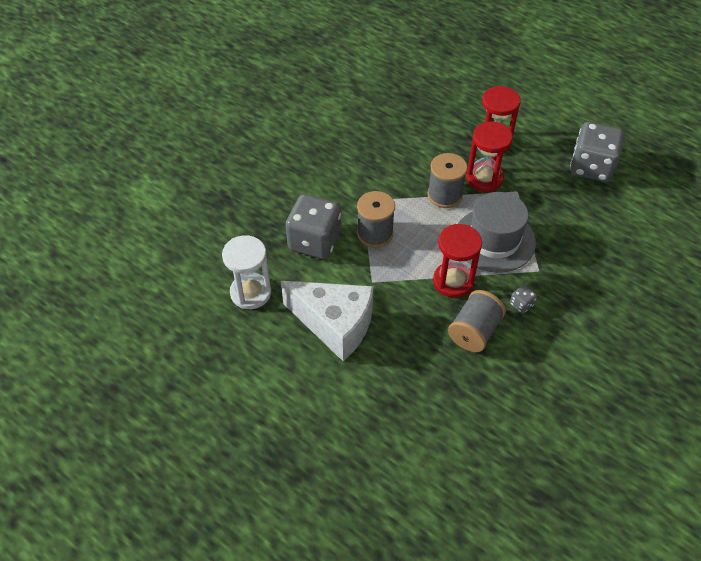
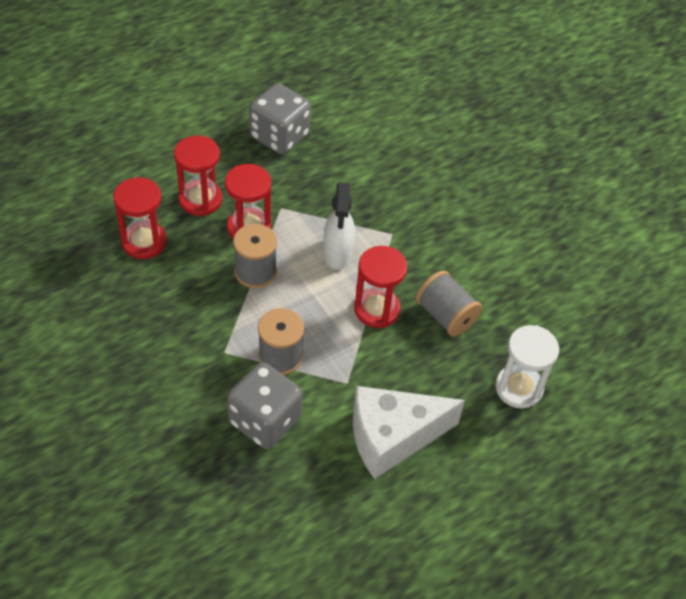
camera: 75 degrees left, 0 degrees up
white hourglass [222,235,271,309] -> white hourglass moved to [496,325,559,408]
white cheese [281,281,374,361] -> white cheese turned 150 degrees counterclockwise [353,386,465,479]
grey hat [458,192,536,273] -> white spray bottle [323,183,355,270]
grey dice [510,285,537,314] -> none
none -> red hourglass [113,177,167,259]

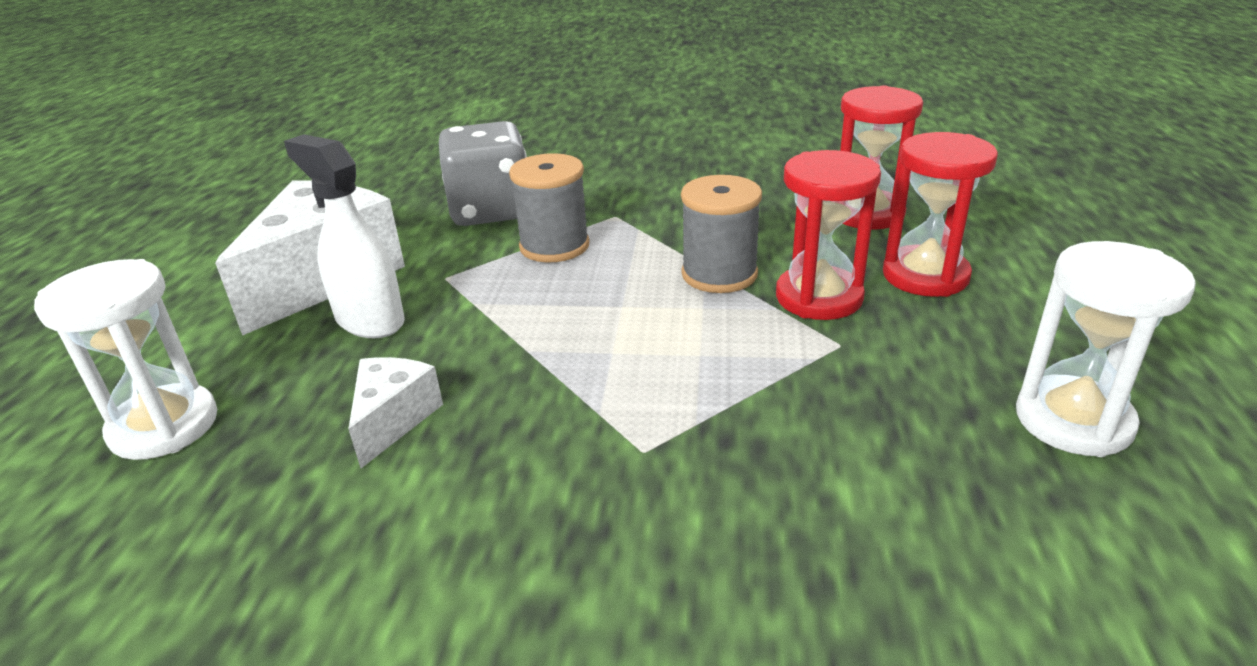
camera: 135 degrees right, 20 degrees down
grey dice [249,83,311,154] -> white hourglass [1016,241,1196,457]
white spray bottle [323,183,355,270] -> white spray bottle moved to [284,134,405,338]
red hourglass [354,246,407,328] -> none
grey spool [416,270,482,337] -> white cheese [348,357,443,468]

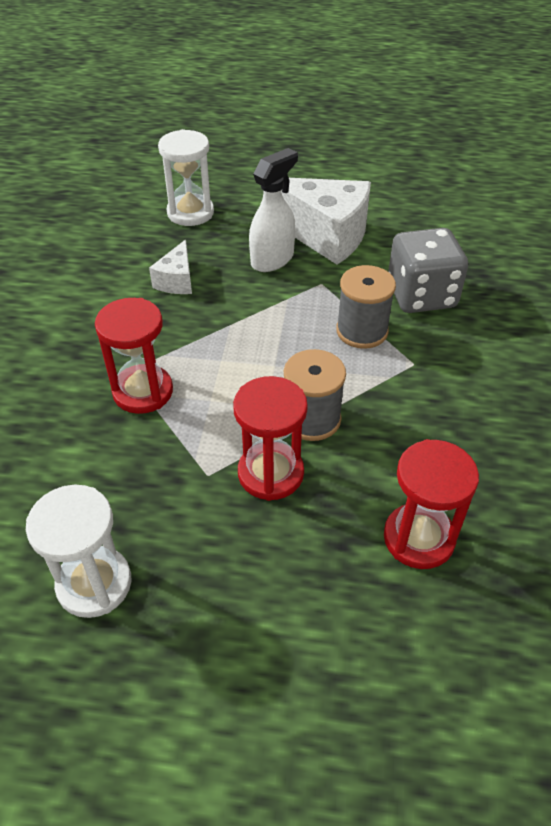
camera: 90 degrees right, 15 degrees up
white cheese [348,357,443,468] -> white cheese turned 90 degrees clockwise [149,240,192,294]
red hourglass [883,132,998,297] -> red hourglass moved to [95,298,173,414]

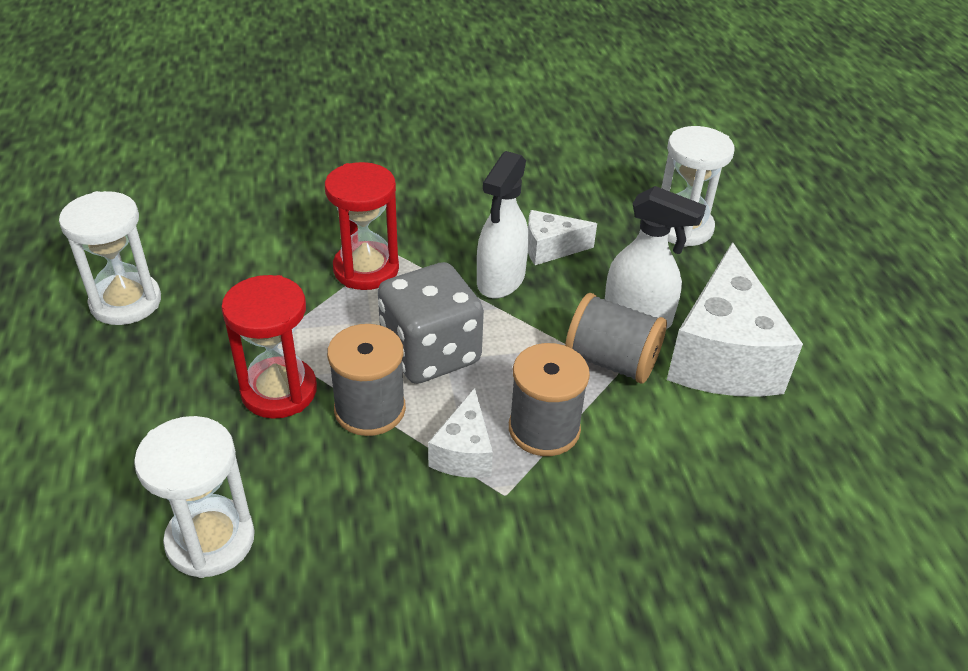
camera: 70 degrees right, 5 degrees down
red hourglass [384,439,479,569] -> white hourglass [134,416,255,578]
grey dice [388,228,468,313] -> grey dice moved to [378,262,484,384]
none -> white cheese [428,388,493,478]
none -> white spray bottle [477,151,529,299]
none -> grey spool [565,293,667,384]

